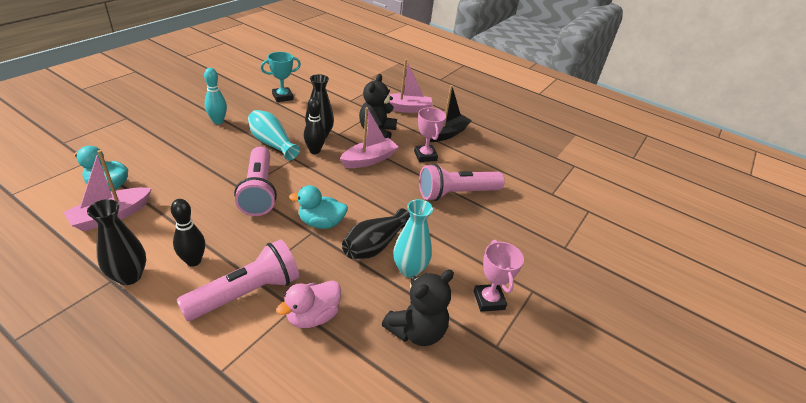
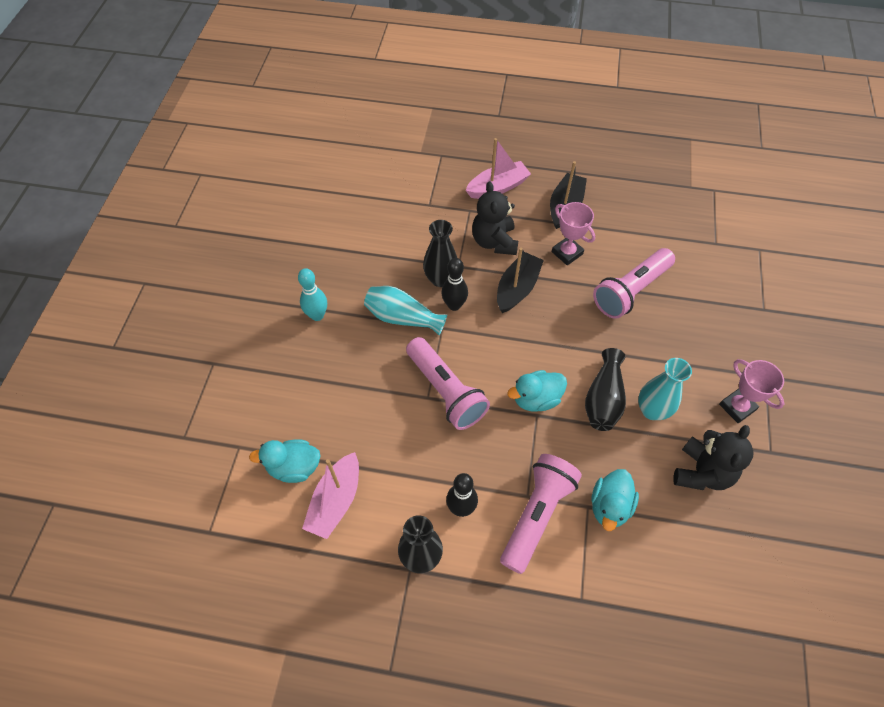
camera: 20 degrees left, 20 degrees up
turquoise trophy [261,52,301,102] -> none
pink duck [276,281,341,328] -> turquoise duck [591,469,639,531]
pink boat [340,107,399,168] -> black boat [497,247,544,313]

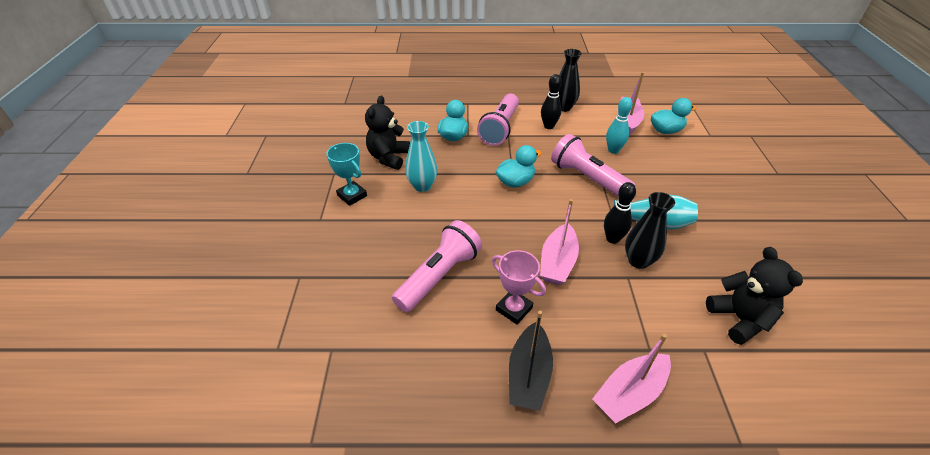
camera: 170 degrees right, 15 degrees down
turquoise bowling pin [298,268,327,321] -> turquoise bowling pin moved to [606,97,633,154]
black teddy bear [472,181,518,255] -> black teddy bear moved to [706,247,803,345]
black boat [497,247,544,313] -> pink boat [540,199,579,285]
black vase [585,348,626,431] -> none
pink trophy [719,359,784,423] -> turquoise trophy [327,143,367,206]

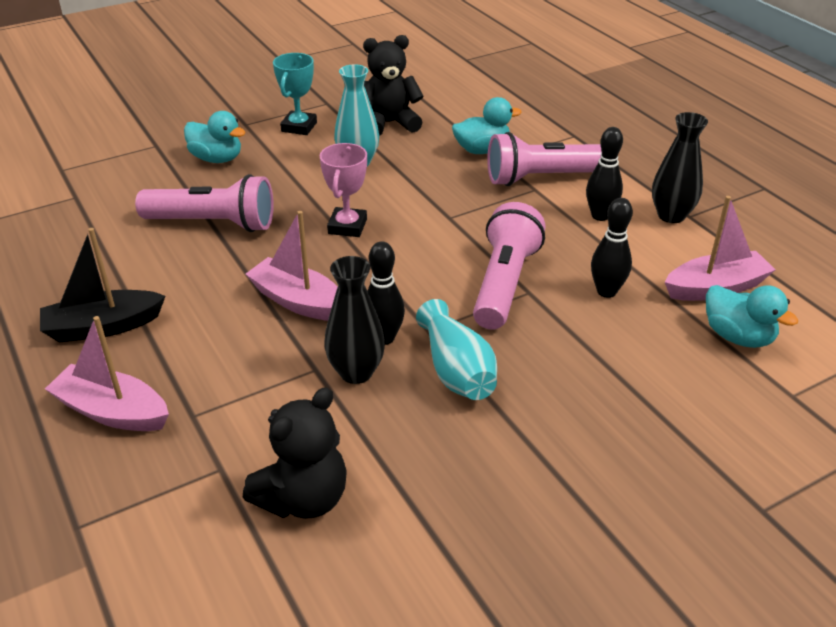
camera: 60 degrees right, 5 degrees down
pink trophy [492,250,546,325] -> pink trophy moved to [319,143,367,237]
turquoise duck [496,145,542,188] -> turquoise duck moved to [184,111,246,163]
pink boat [540,199,579,285] -> pink boat turned 45 degrees clockwise [246,211,338,321]
turquoise bowling pin [606,97,633,154] -> black bowling pin [591,198,633,298]

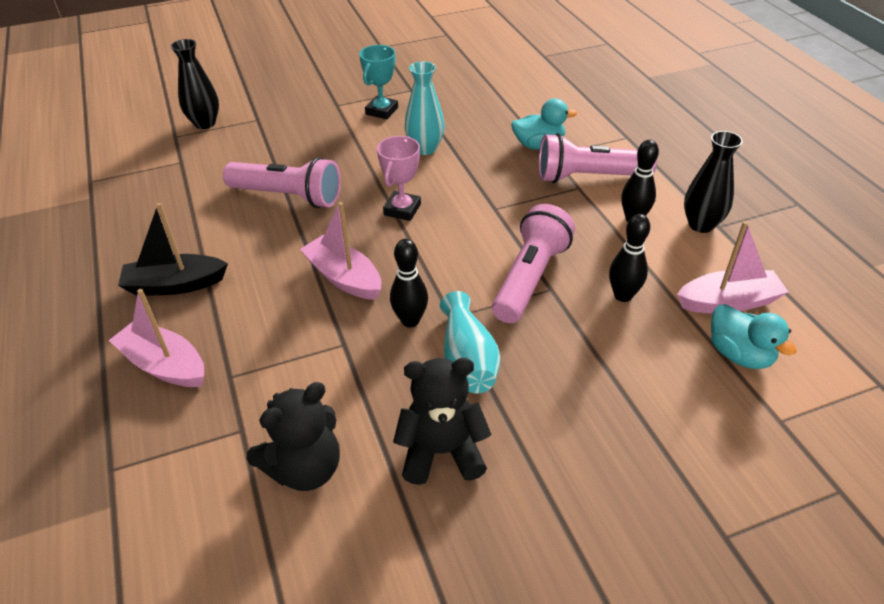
camera: 10 degrees right, 5 degrees up
turquoise duck [184,111,246,163] -> none
black vase [324,256,385,384] -> black vase moved to [171,39,219,129]
black teddy bear [363,35,424,136] -> black teddy bear moved to [393,358,492,485]

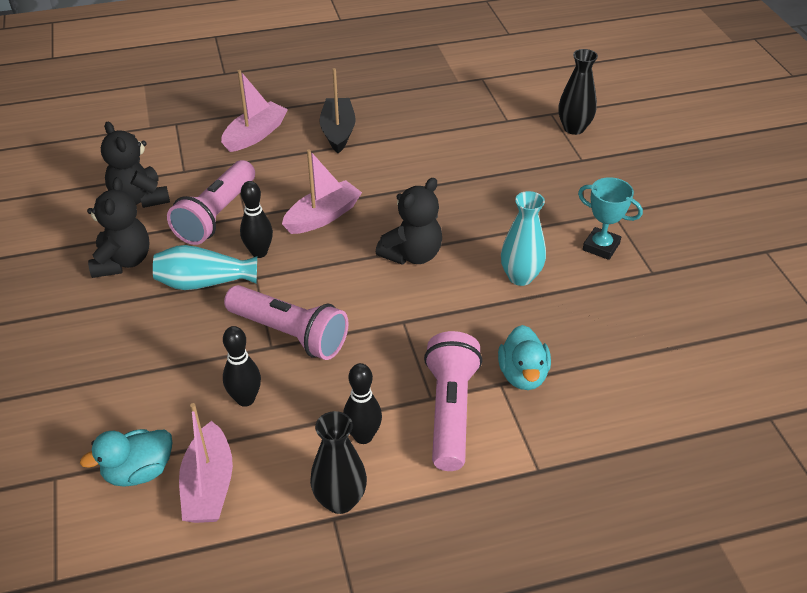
camera: 95 degrees right, 0 degrees up
pink flashlight [223,157,341,208] -> pink flashlight moved to [167,160,255,245]
pink trophy [377,136,421,221] -> black teddy bear [376,178,442,264]

